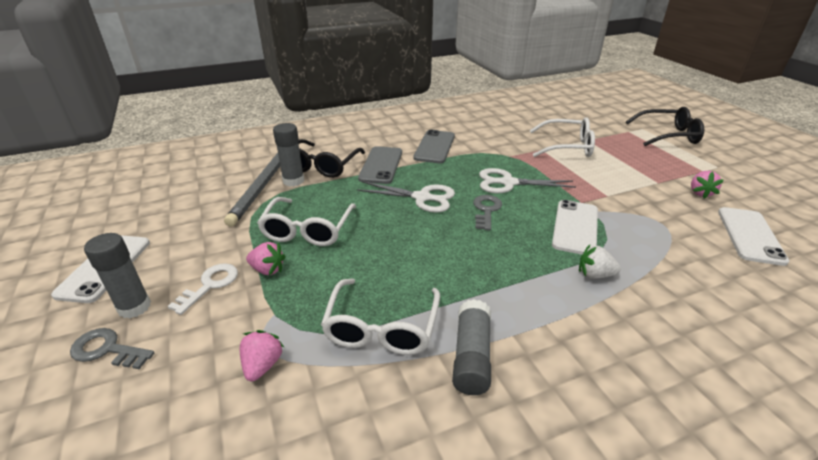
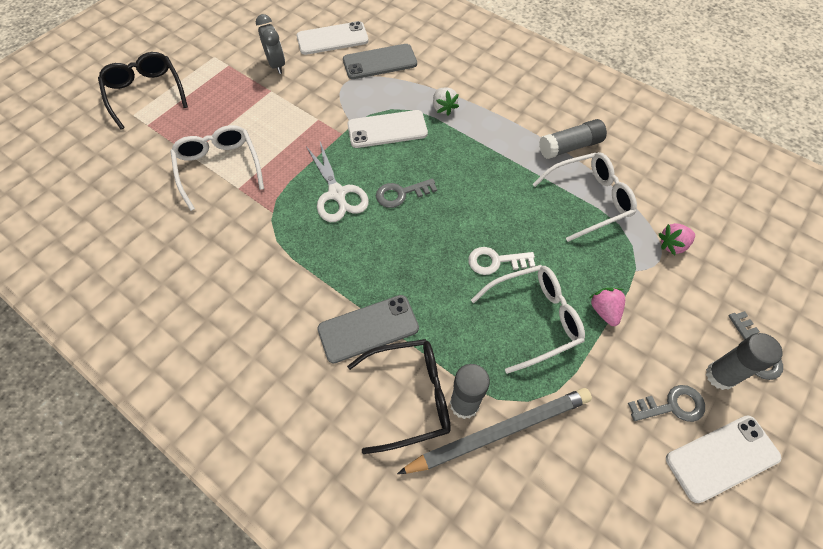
camera: 120 degrees left, 25 degrees up
white key [168,263,238,315] -> white key moved to [468,247,535,275]
white scissors [357,181,455,213] -> none
grey phone [413,129,455,163] -> grey phone moved to [343,44,417,79]
pink strawberry [691,171,724,199] -> grey clock [256,14,285,74]
none -> grey key [628,385,705,422]

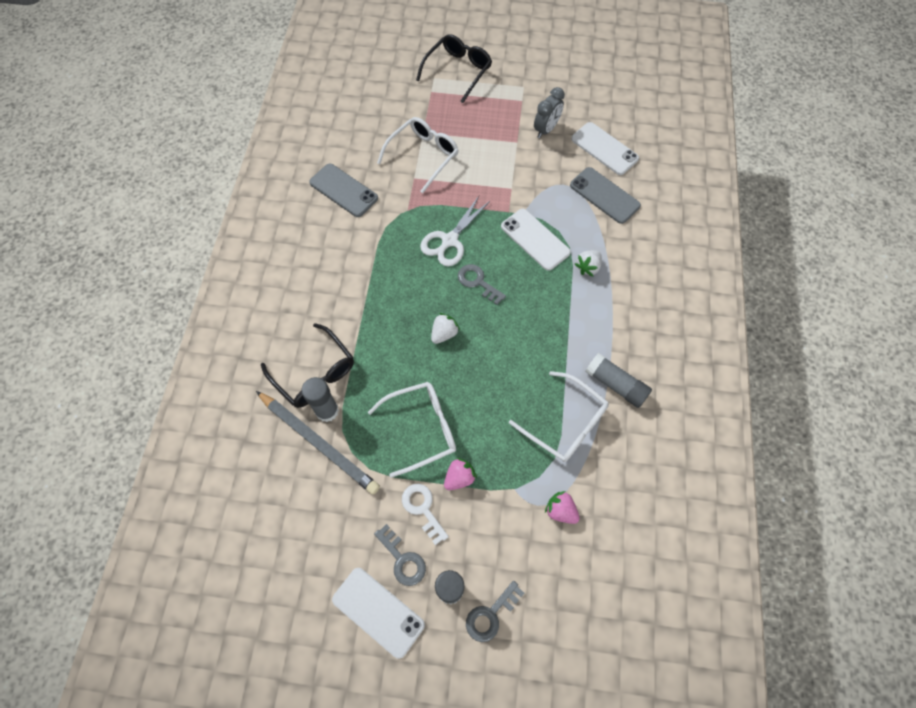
camera: 60 degrees right, 5 degrees up
grey phone [317,295,419,364] -> grey phone moved to [309,164,378,217]
white key [468,247,535,275] -> white key moved to [402,484,449,545]
white glasses [471,265,585,374] -> white glasses turned 60 degrees counterclockwise [368,382,456,478]
none -> white strawberry [431,313,460,344]

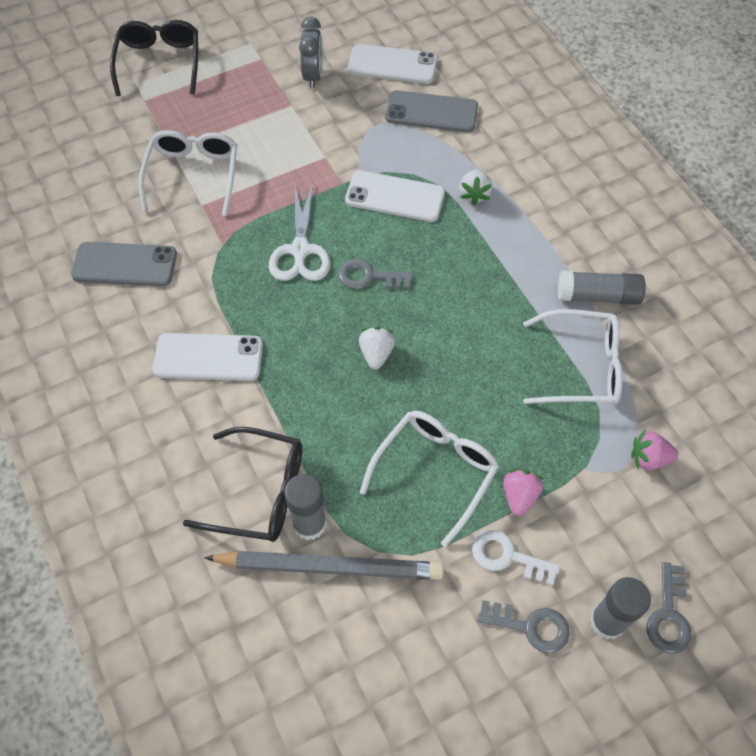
camera: 35 degrees left, 5 degrees down
white phone [332,568,425,659] -> white phone moved to [153,333,263,381]

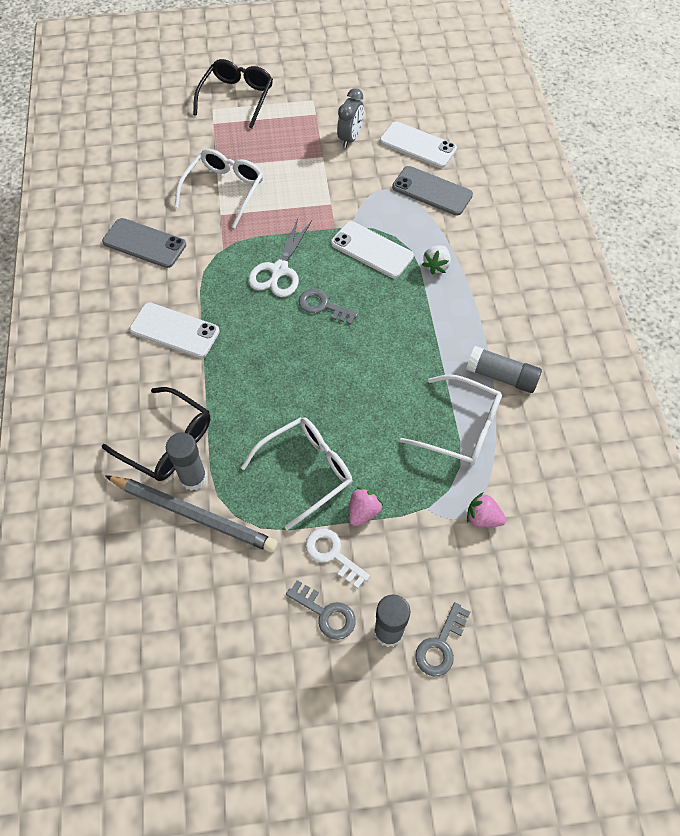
camera: 20 degrees right, 0 degrees up
white strawberry [359,327,395,370] -> none

